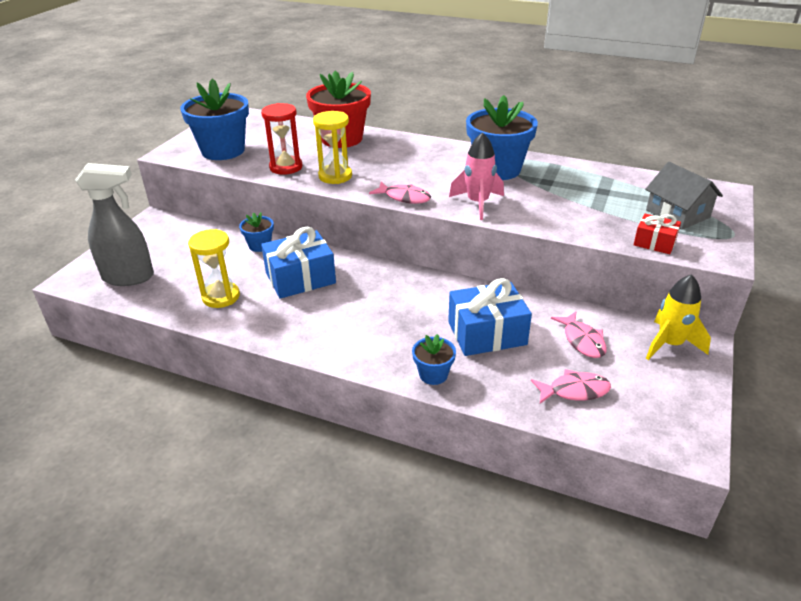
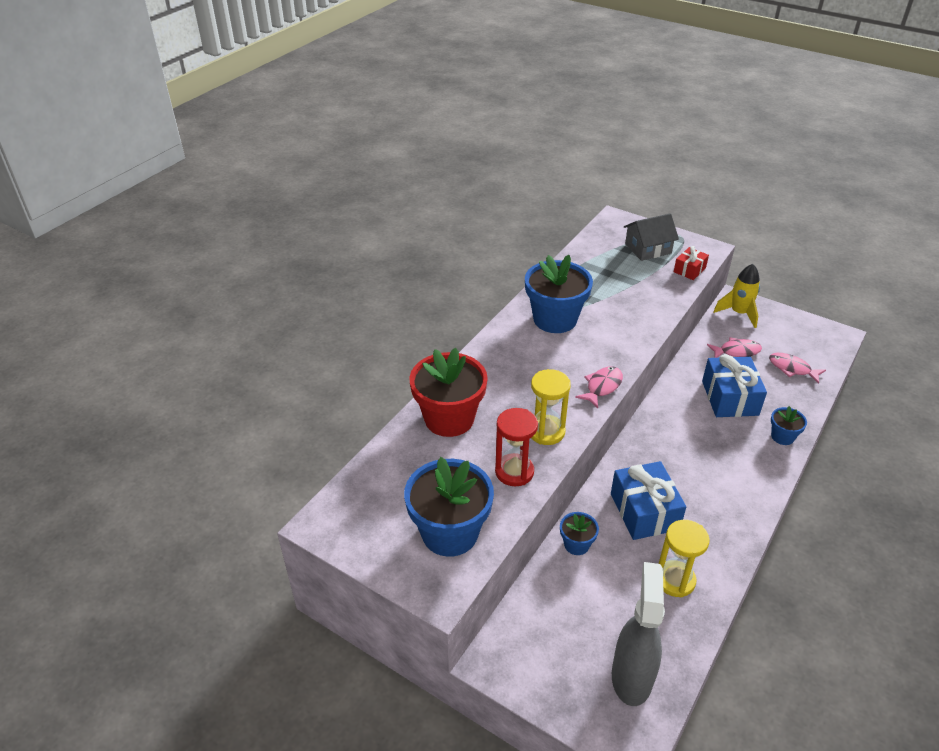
camera: 80 degrees left, 5 degrees up
pink rocket [449,132,504,220] -> none
pink fish [531,369,611,404] -> pink fish turned 60 degrees counterclockwise [769,353,826,384]

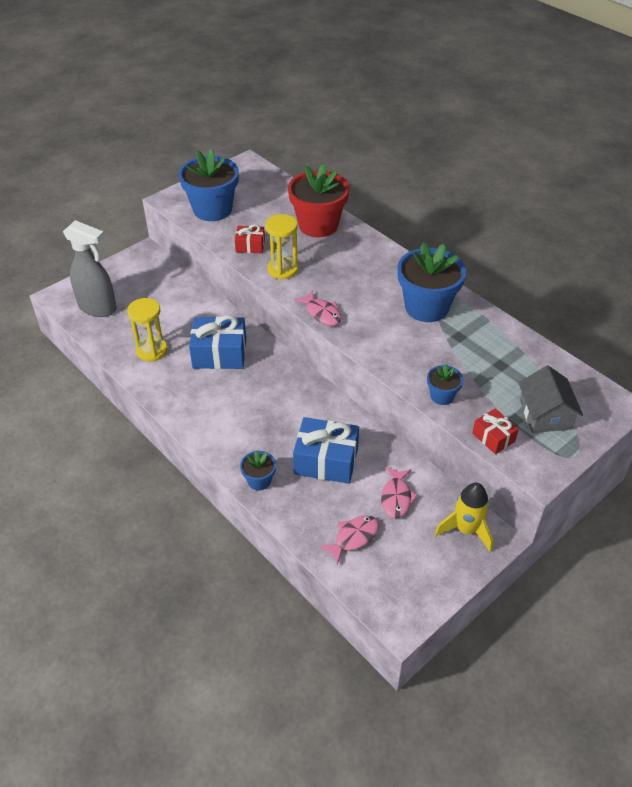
camera: 105 degrees right, 5 degrees up
red hourglass [495,408,538,486] -> red gift [235,224,265,253]
blue flower pot [560,512,599,555] -> blue flower pot moved to [427,364,463,405]

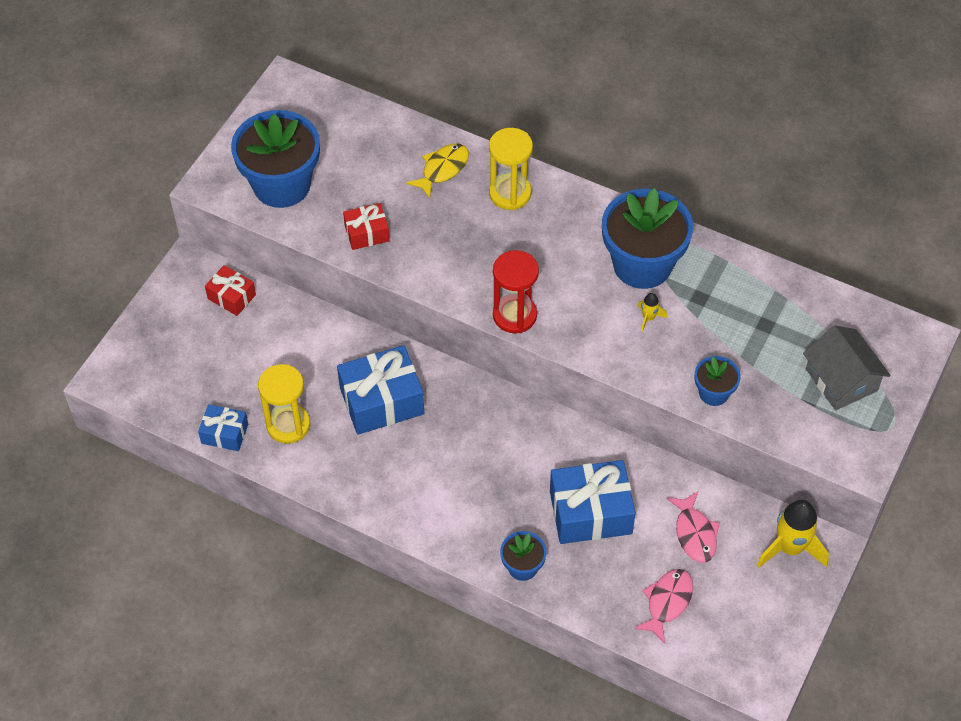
camera: 20 degrees left, 10 degrees up
grey spray bottle [63,220,117,317] -> none
yellow hourglass [265,214,298,280] -> yellow hourglass moved to [489,128,533,210]
red flower pot [288,163,349,237] -> yellow fish [406,144,469,199]
pink fish [294,290,342,326] -> red hourglass [493,250,539,333]
red gift [472,408,519,454] -> red gift moved to [205,265,256,316]
none -> blue gift [198,404,248,451]
none -> yellow rocket [638,293,667,332]

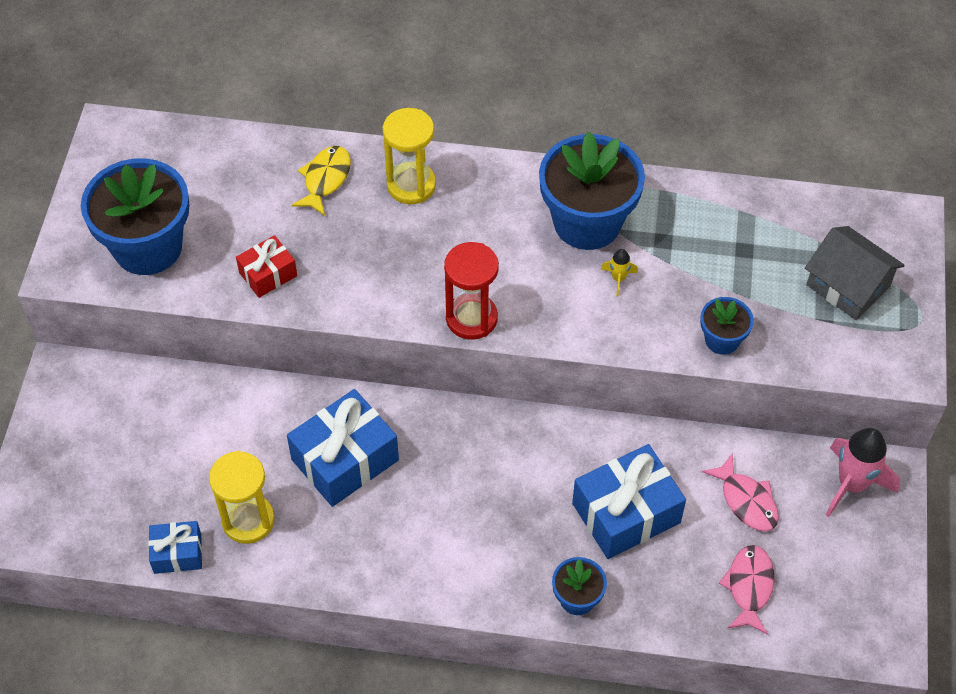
camera: 20 degrees left, 0 degrees up
red gift [205,265,256,316] -> none
yellow rocket [757,500,829,568] -> pink rocket [826,428,900,517]

